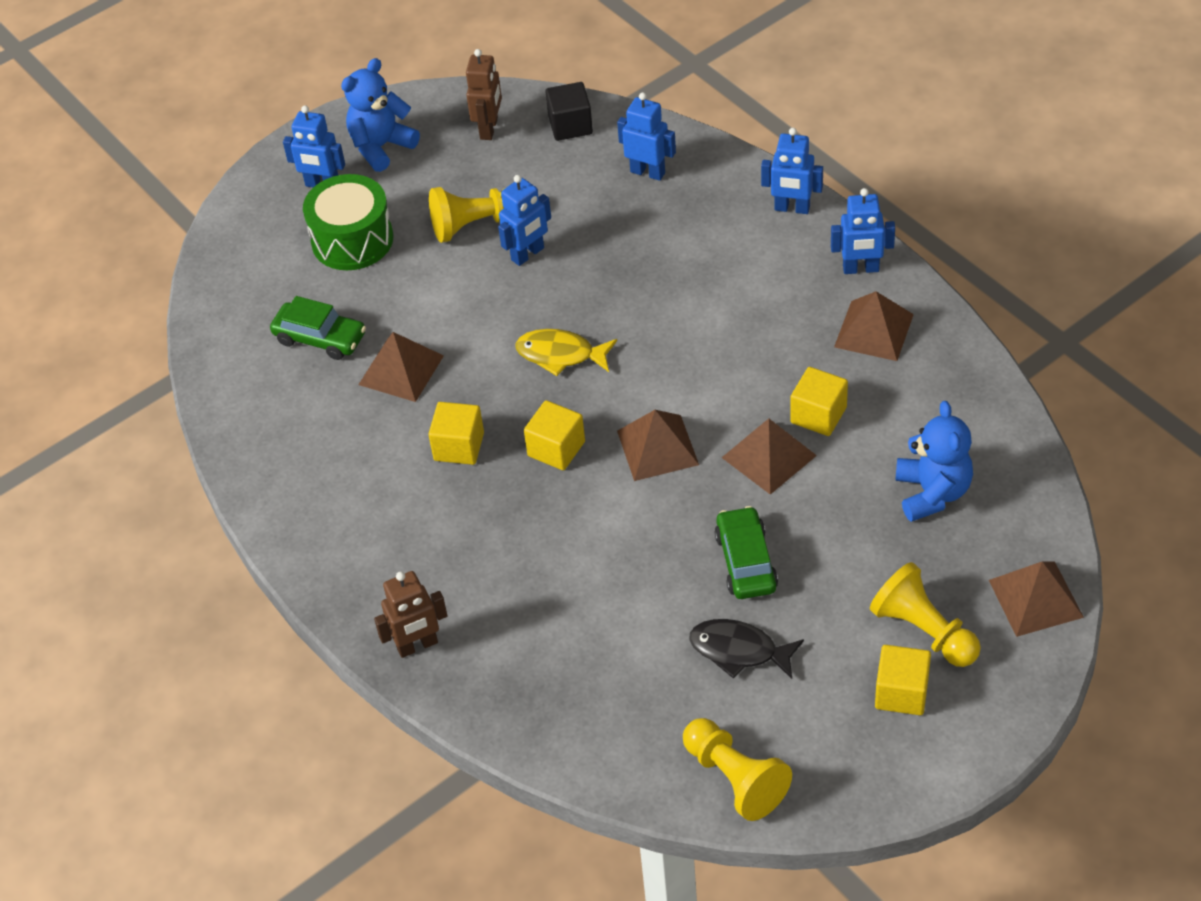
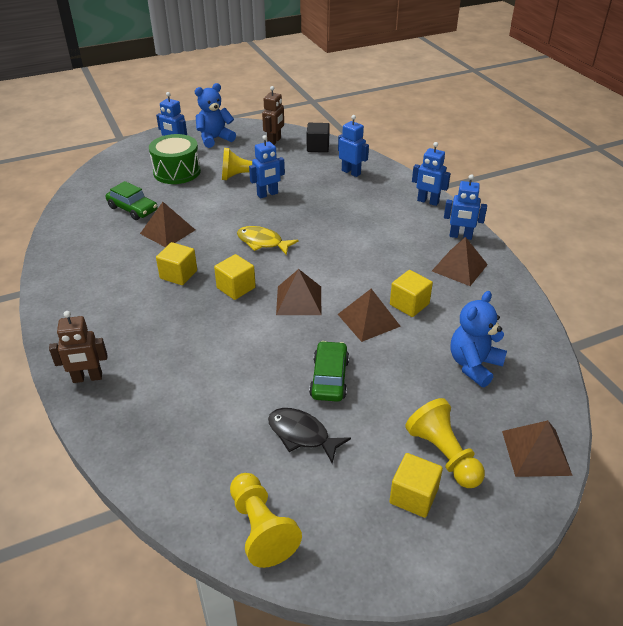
camera: 10 degrees right, 10 degrees down
blue teddy bear [895,401,973,522] -> blue teddy bear turned 150 degrees counterclockwise [451,291,507,387]

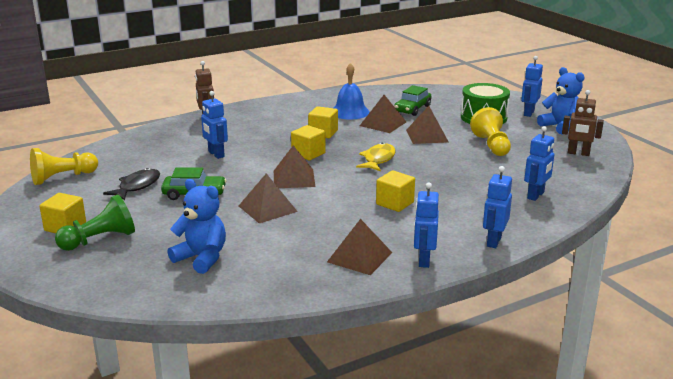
camera: 85 degrees right, 15 degrees down
blue robot [249,135,285,199] -> blue robot moved to [201,91,228,159]
black cube [307,123,330,152] -> none
yellow cube [390,270,433,317] -> yellow cube moved to [376,170,415,212]
yellow pawn [405,398,485,488] -> green pawn [55,195,135,251]
brown pyramid [502,420,573,477] -> brown pyramid moved to [406,106,449,144]
none -> blue bell [334,63,370,120]

